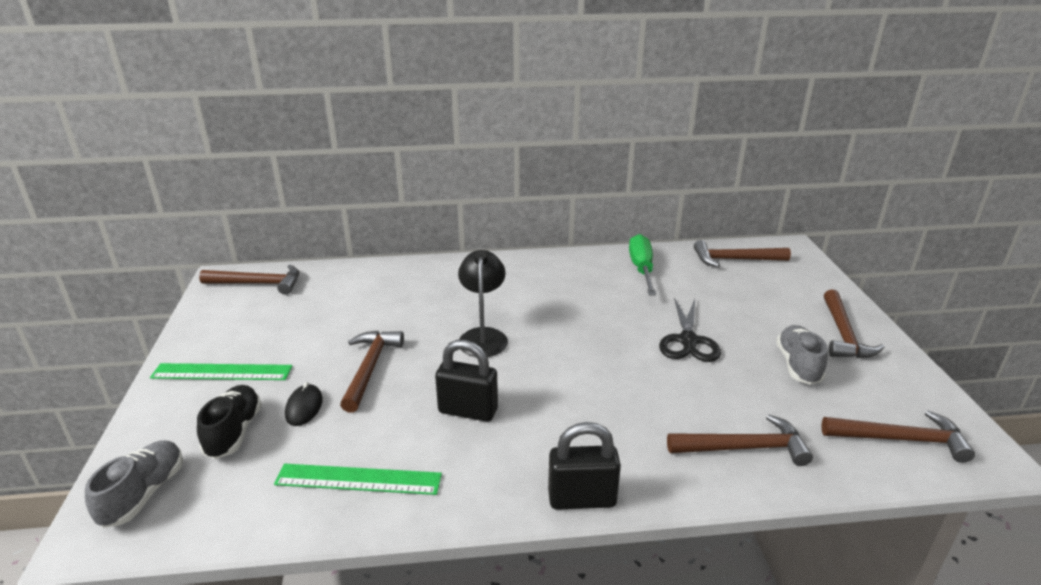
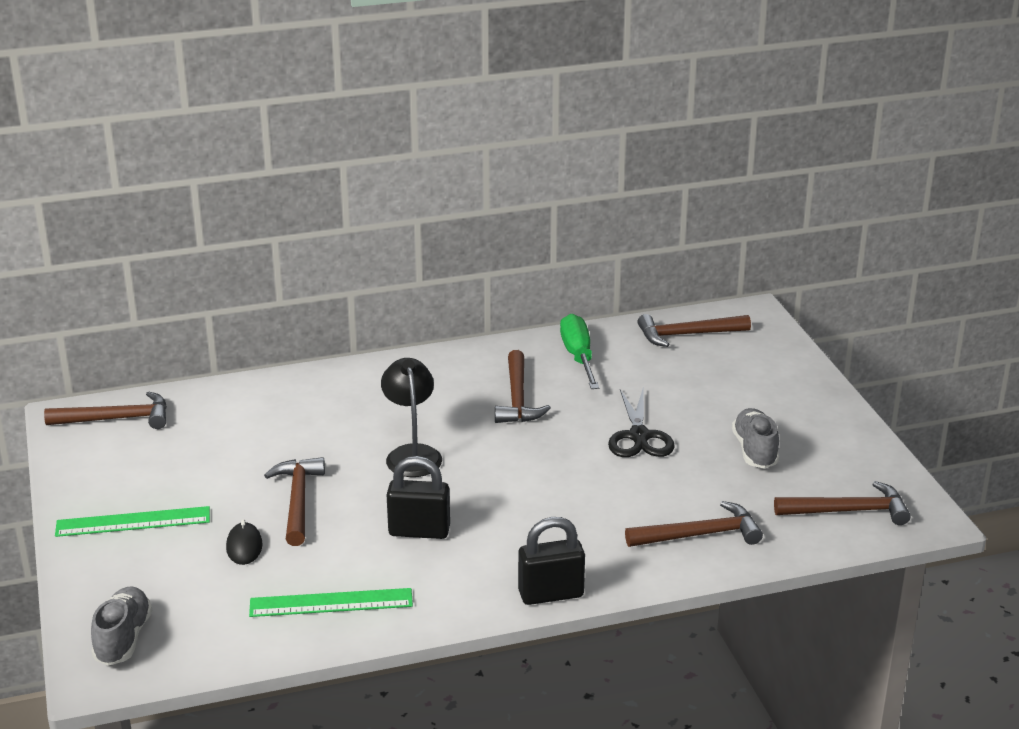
camera: 10 degrees left, 0 degrees up
black shoe [197,385,262,459] -> none
brown hammer [824,290,885,358] -> brown hammer moved to [495,350,551,423]

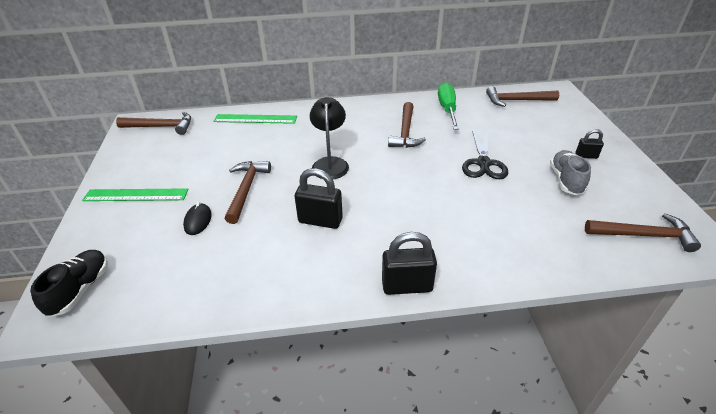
camera: 10 degrees right, 10 degrees up
grey shoe [91,586,152,666] -> black shoe [30,250,108,317]
green ruler [249,588,413,617] -> green ruler moved to [213,114,297,124]
brown hammer [625,501,763,547] -> none
none -> black padlock [575,129,604,159]

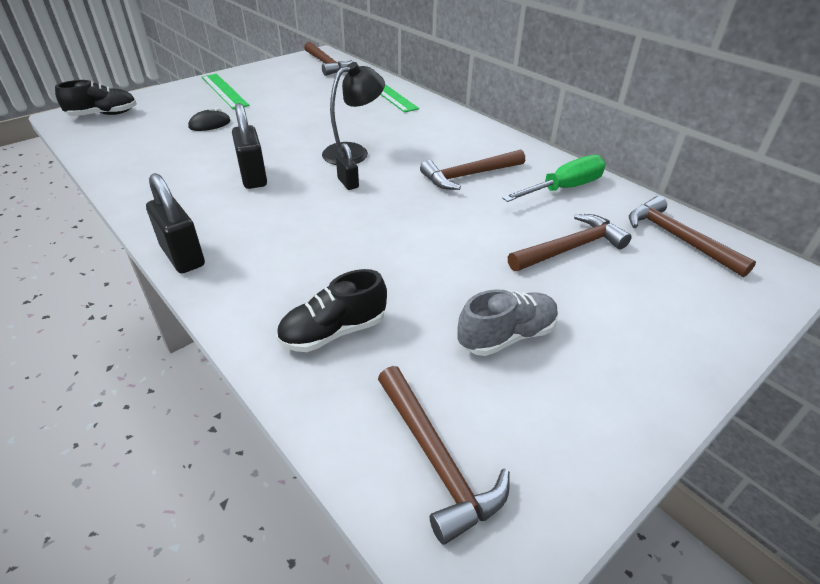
camera: 55 degrees right, 0 degrees up
brown hammer [225,161,271,224] -> brown hammer moved to [508,214,632,271]
black scissors [462,131,508,179] -> none
black padlock [575,129,604,159] -> black padlock moved to [336,143,359,190]
none -> black shoe [277,269,387,352]

